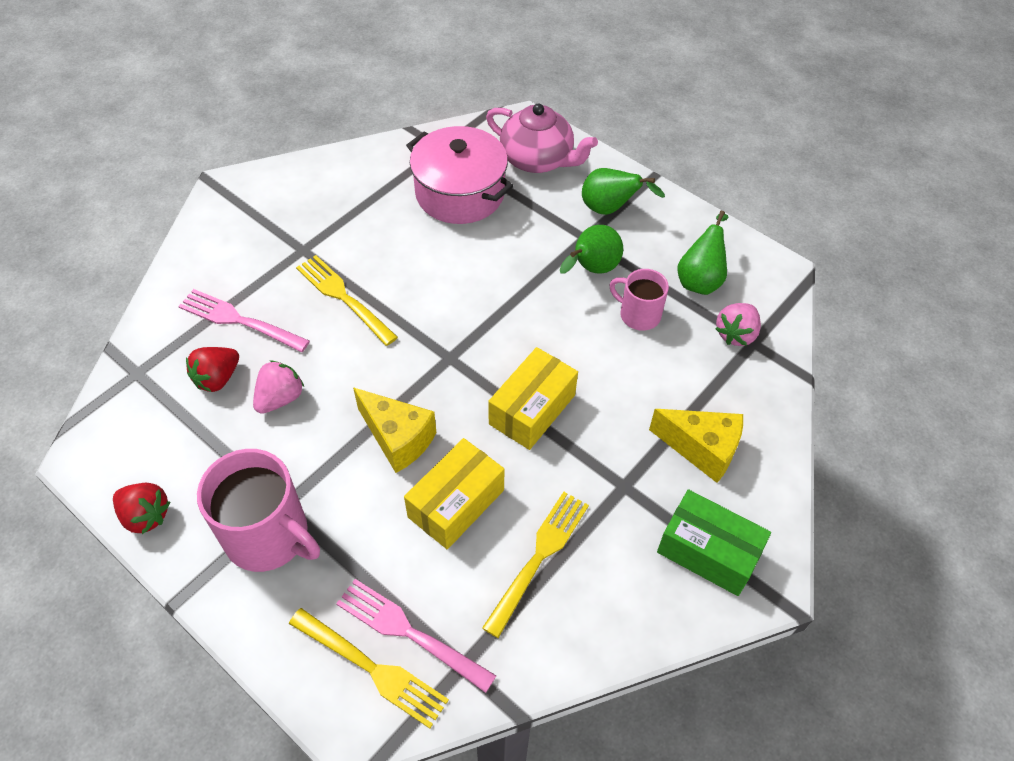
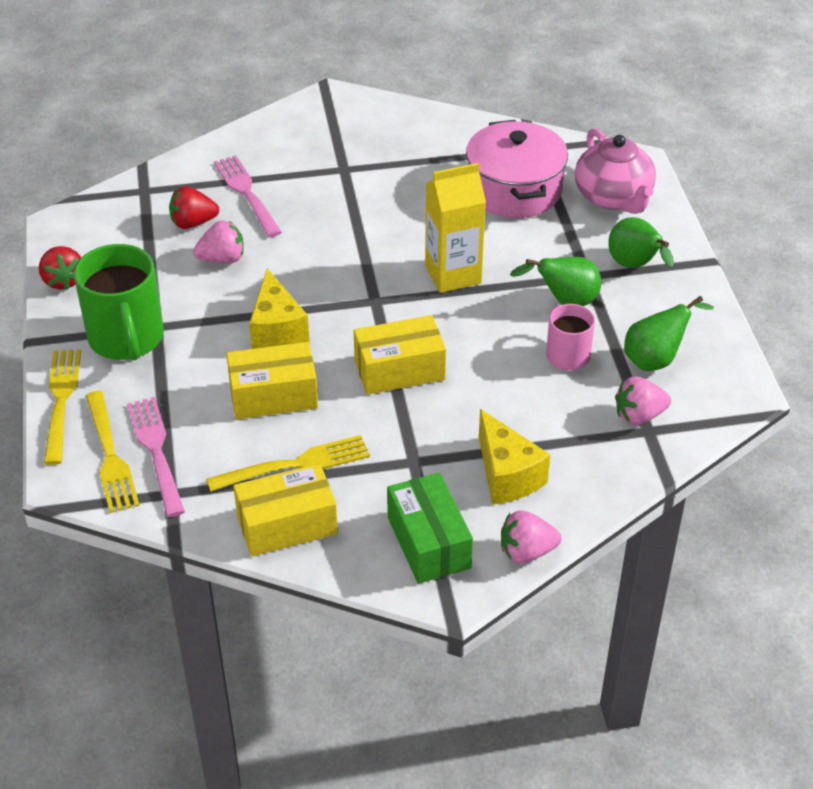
camera: 40 degrees right, 10 degrees down
pink mug [197,449,320,572] -> green mug [74,244,164,360]
yellow fork [296,255,398,346] -> yellow fork moved to [44,349,81,465]
none -> yellow box [233,463,338,556]
none -> yellow carton [425,163,486,293]
none -> pink strawberry [501,510,562,564]

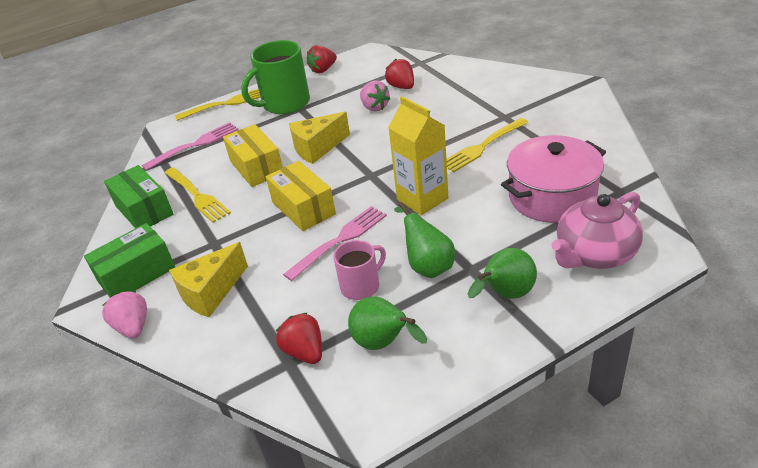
camera: 75 degrees right, 5 degrees down
yellow fork [86,391,140,513] -> yellow fork moved to [446,118,529,172]
pink fork [214,155,282,237] -> pink fork moved to [283,206,387,281]
yellow box [233,463,338,556] -> green box [104,165,173,228]
pink strawberry [615,377,671,425] -> red strawberry [276,313,322,364]

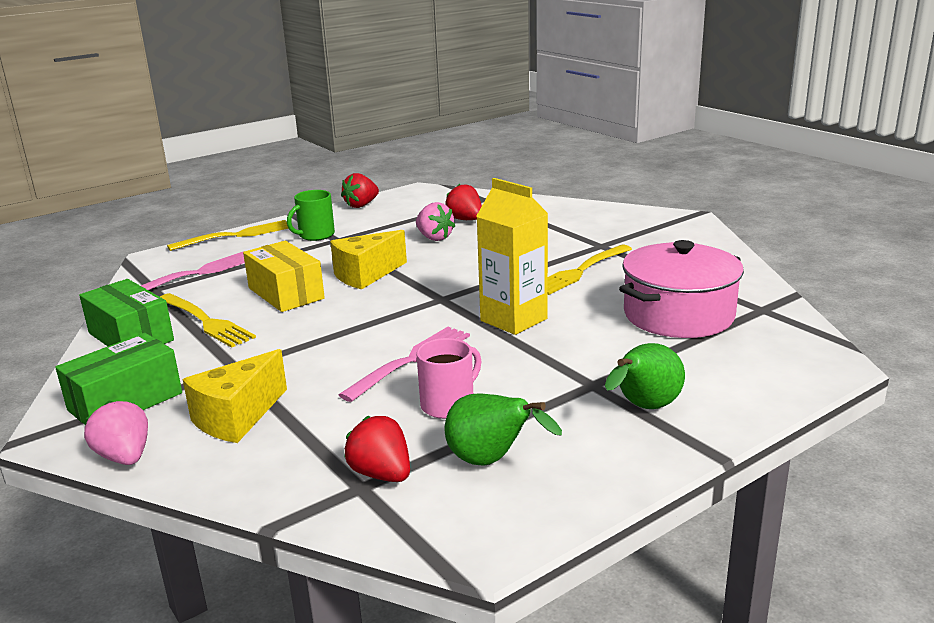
camera: 10 degrees left, 15 degrees down
green mug [241,40,310,114] -> green mug [287,190,335,241], size x0.57
yellow box [266,161,336,231] -> none
green pear [394,202,455,278] -> none
pink teapot [551,192,643,269] -> none

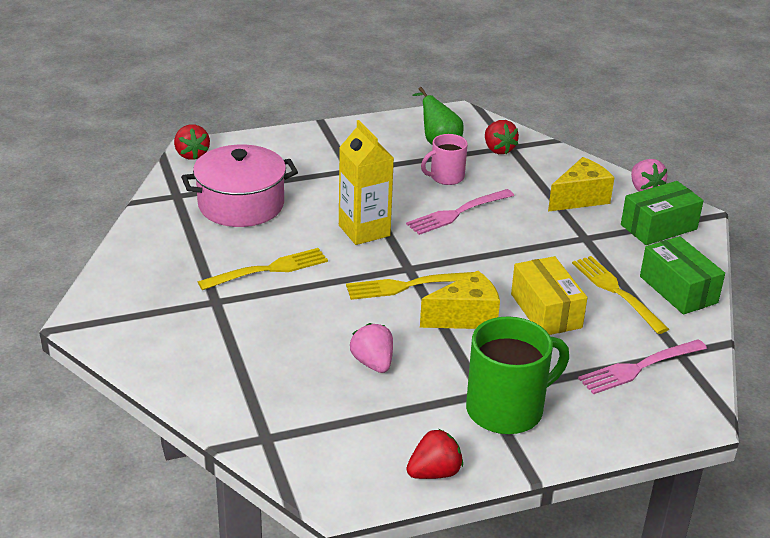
camera: 165 degrees left, 10 degrees up
yellow fork [167,220,288,251] -> yellow fork moved to [346,272,473,300]
green mug [287,190,335,241] -> green mug [466,316,569,434], size x1.74
red strawberry [446,184,482,220] -> red strawberry moved to [174,124,210,160]
green pear [605,343,685,409] -> none

